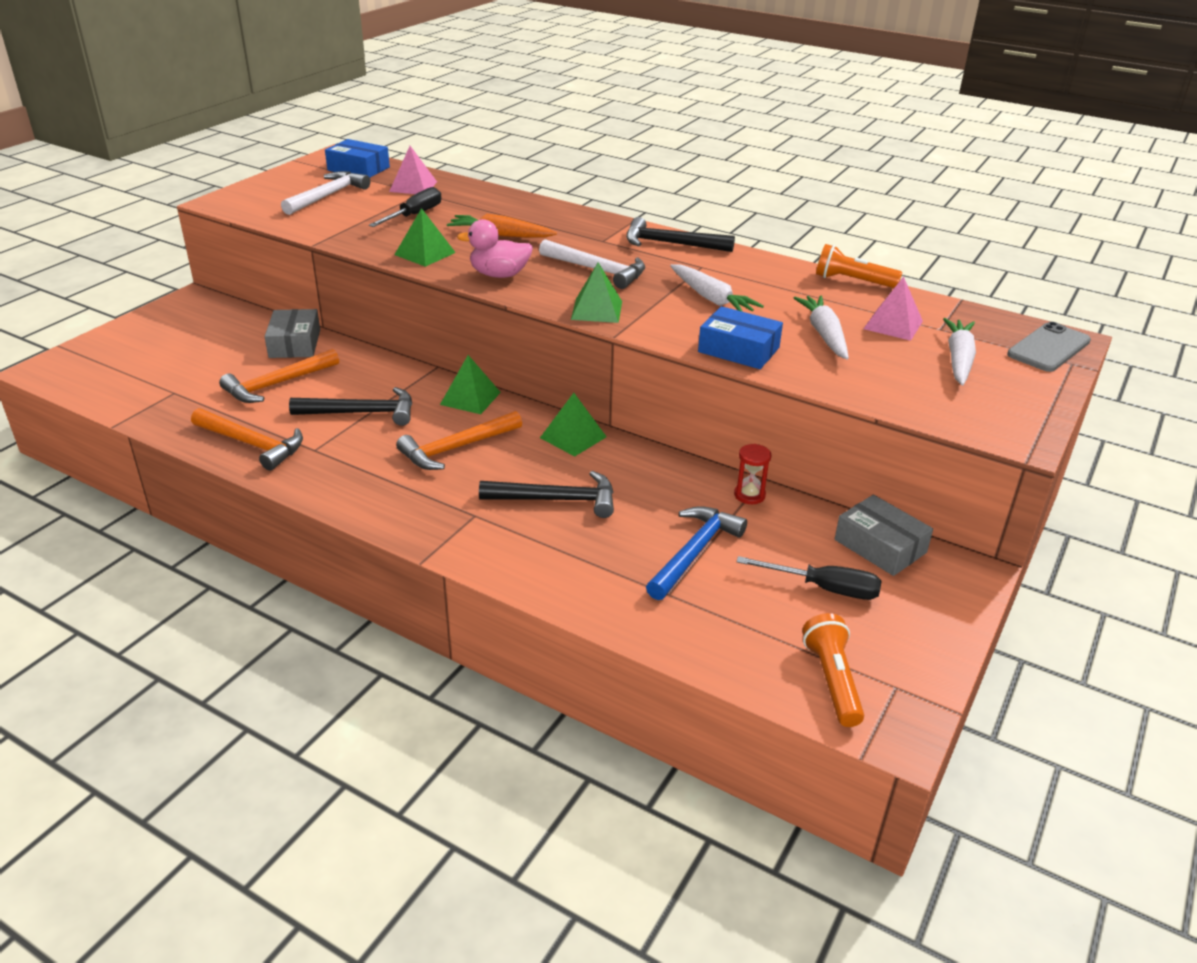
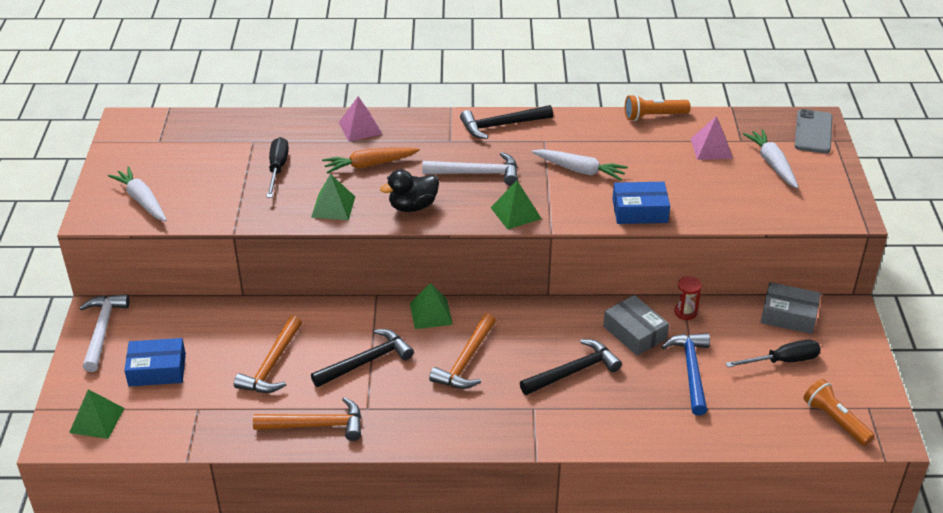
camera: 30 degrees left, 5 degrees up
grey box [264,309,320,358] -> grey box moved to [603,295,669,356]
white hammer [281,171,370,215] -> white hammer moved to [80,294,130,372]
blue box [325,139,390,177] -> blue box moved to [124,338,186,387]
pink pyramid [389,146,437,194] -> pink pyramid moved to [339,96,382,142]
pink duck [457,219,533,278] -> black duck [380,169,439,212]
green pyramid [540,393,607,457] -> green pyramid moved to [69,389,125,439]
white carrot [793,295,849,360] -> white carrot moved to [108,166,167,221]

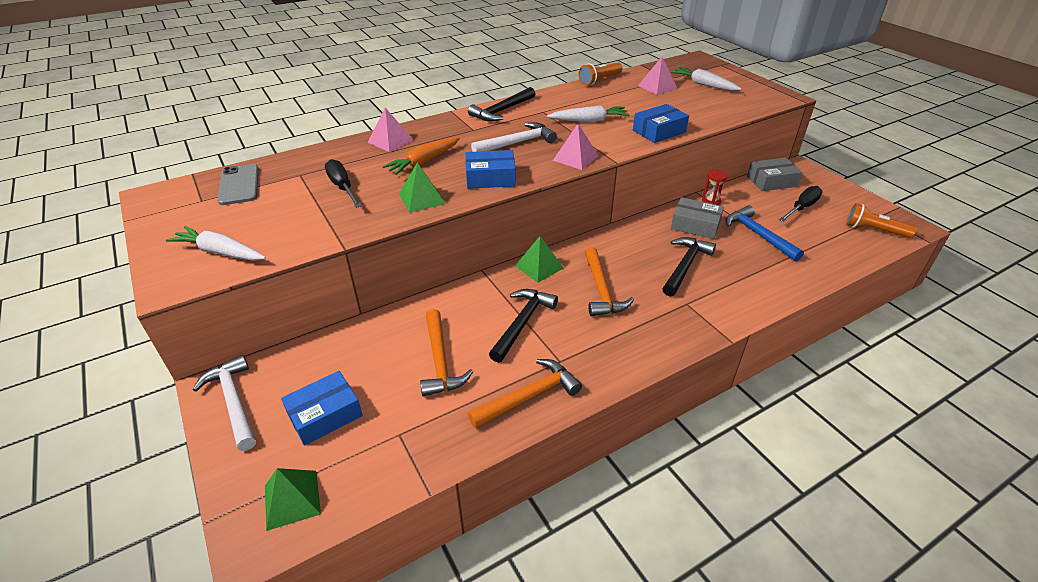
camera: 30 degrees left, 0 degrees up
black duck [380,169,439,212] -> blue box [465,150,516,189]
green pyramid [491,180,541,230] -> pink pyramid [553,124,598,170]
grey phone [795,109,832,153] -> grey phone moved to [217,164,259,205]

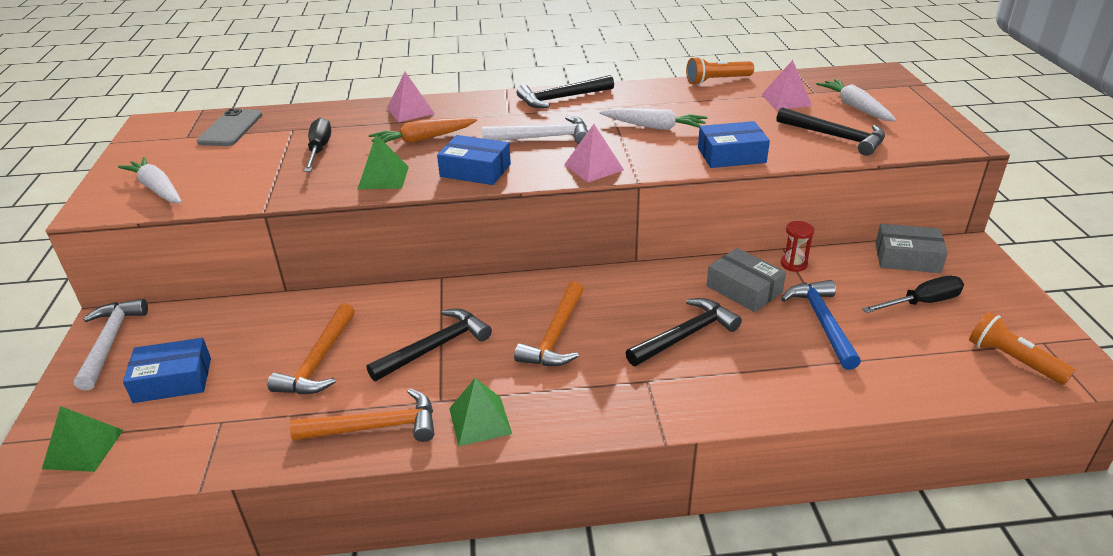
camera: 25 degrees right, 5 degrees down
green pyramid [515,236,564,283] -> green pyramid moved to [449,378,512,446]
none -> black hammer [777,107,885,156]

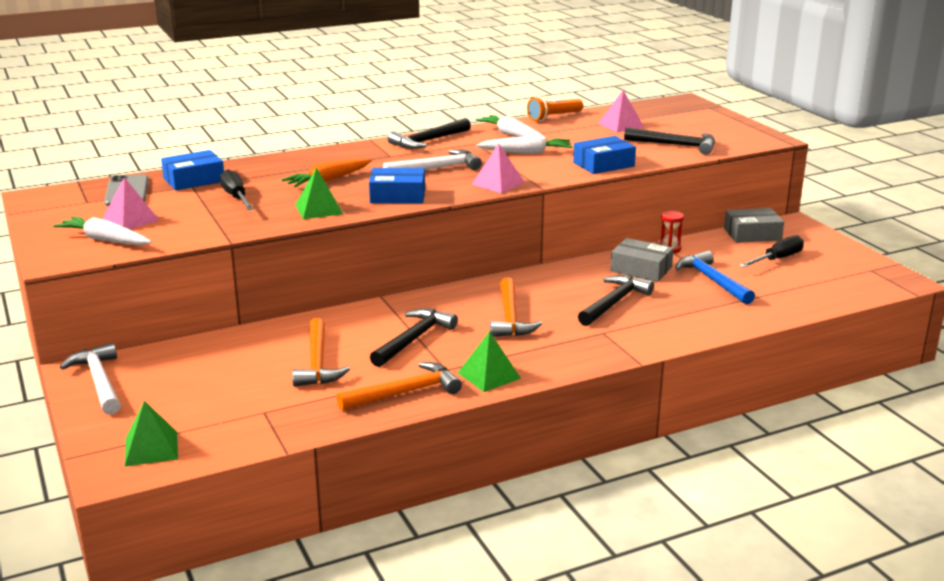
camera: 20 degrees left, 10 degrees down
blue box [123,338,211,403] -> blue box moved to [161,150,224,190]
pink pyramid [387,72,435,122] -> pink pyramid moved to [102,177,159,230]
white carrot [816,79,896,121] -> white carrot moved to [475,115,547,140]
orange flashlight [969,312,1075,385] -> none

